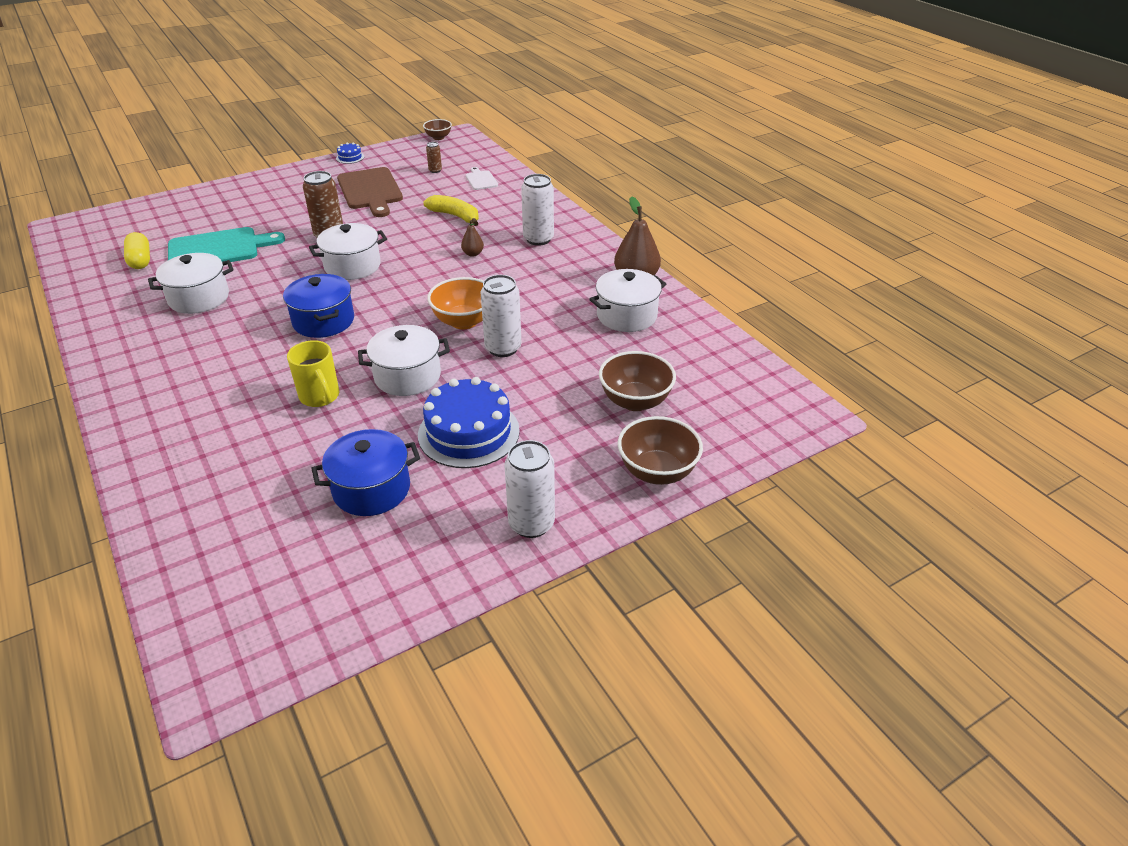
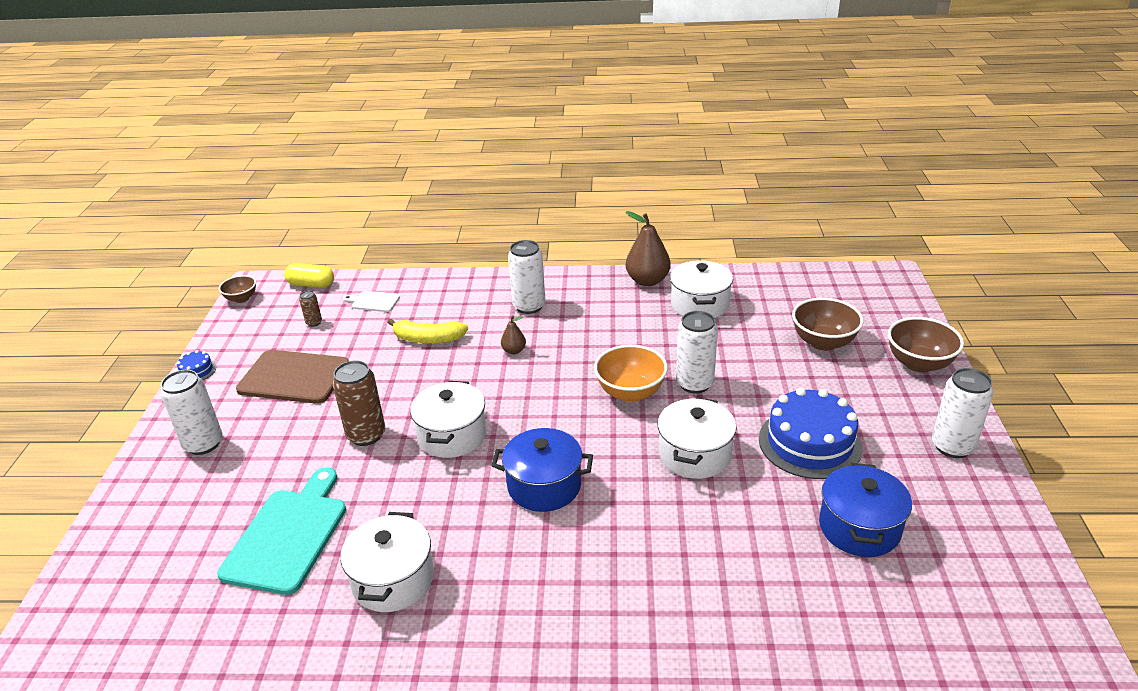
camera: 55 degrees left, 5 degrees down
yellow capsule [124,232,150,269] -> yellow capsule moved to [284,263,334,288]
yellow mug [287,340,339,407] -> none
yellow banana [423,195,479,226] -> yellow banana turned 150 degrees counterclockwise [387,318,468,344]
none -> white can [161,370,222,455]

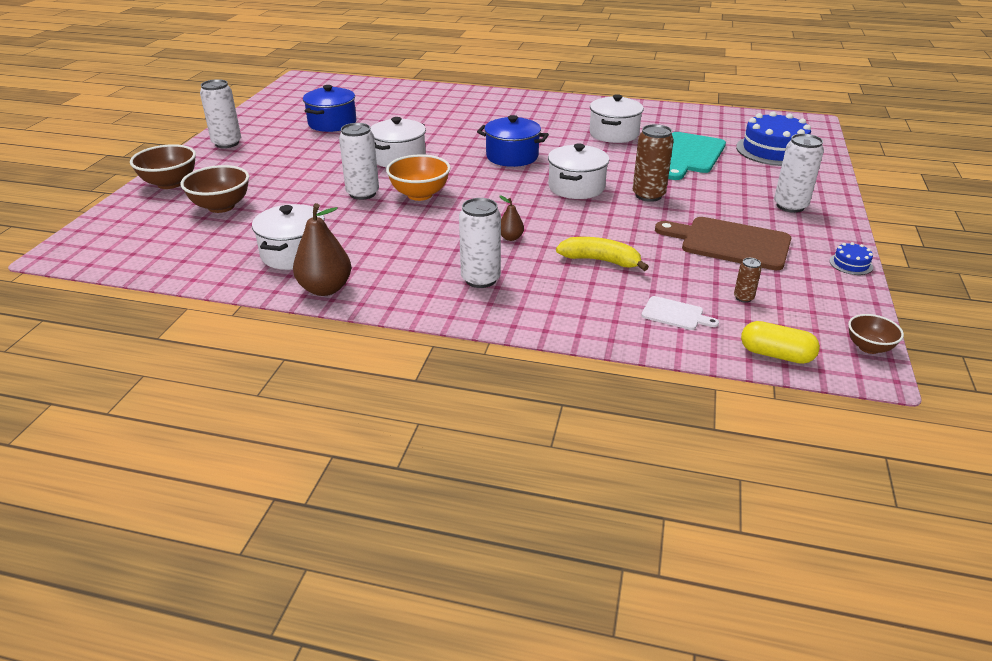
camera: 170 degrees left, 0 degrees up
blue cake [759,388,863,479] -> blue cake moved to [736,112,811,166]

